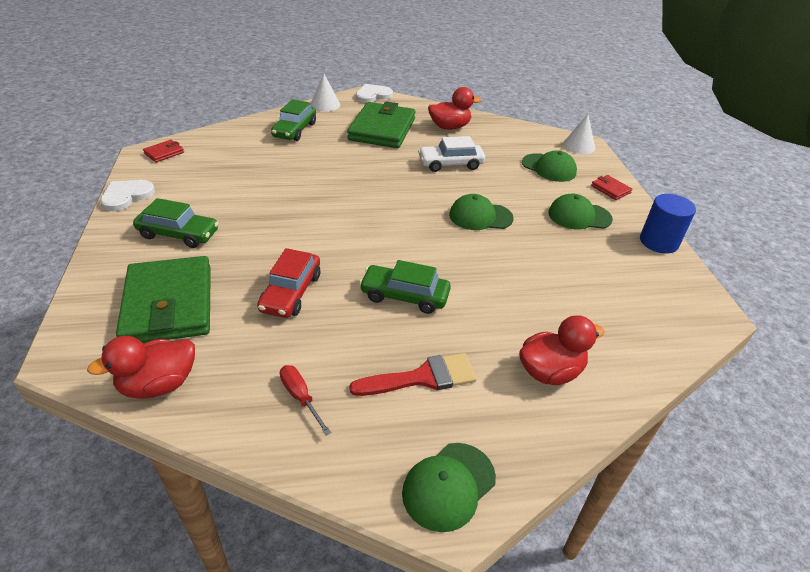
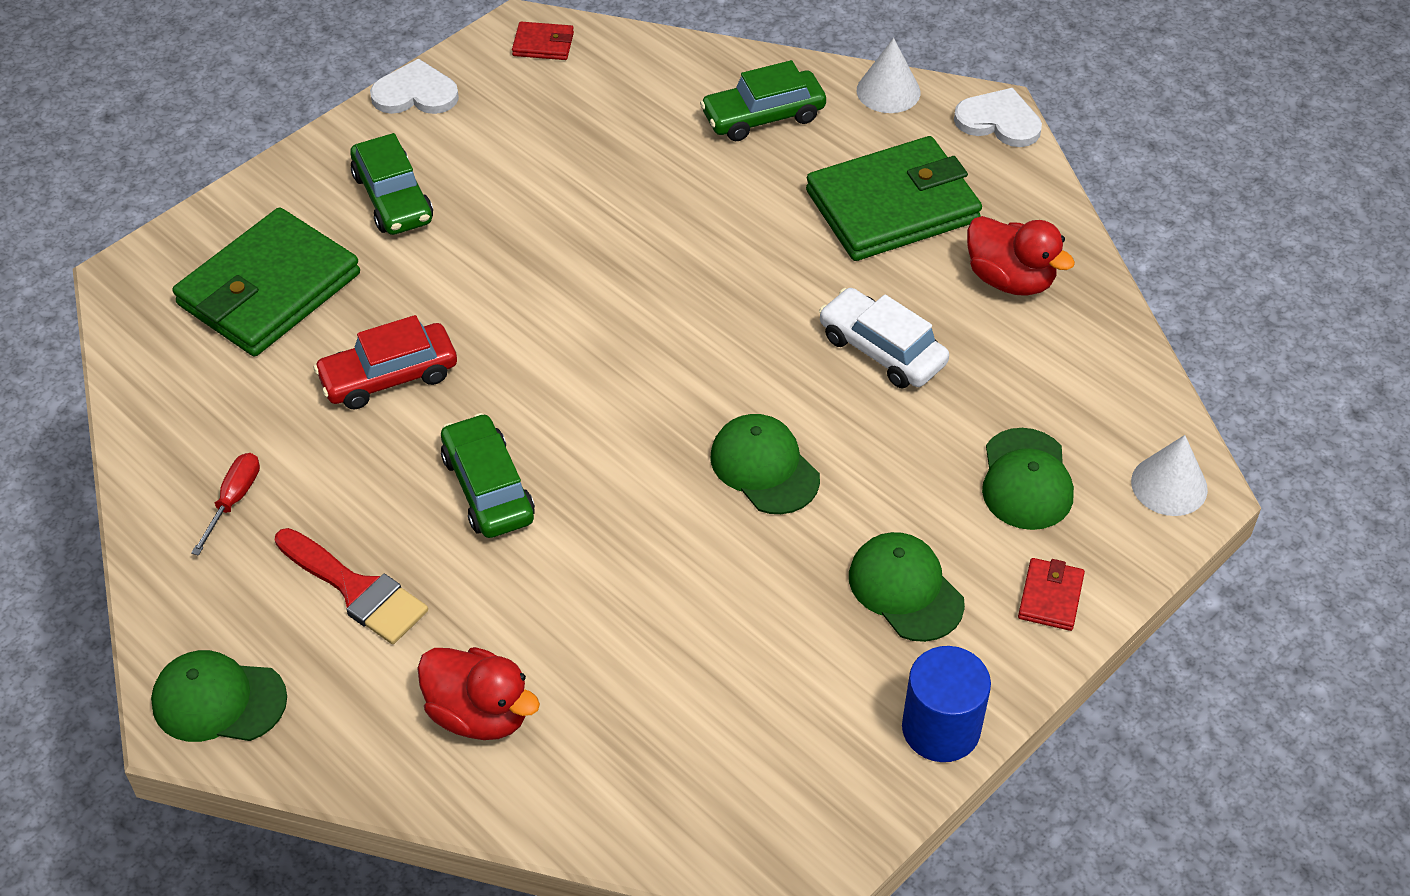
camera: 55 degrees right, 10 degrees up
red duck [87,336,195,399] -> none

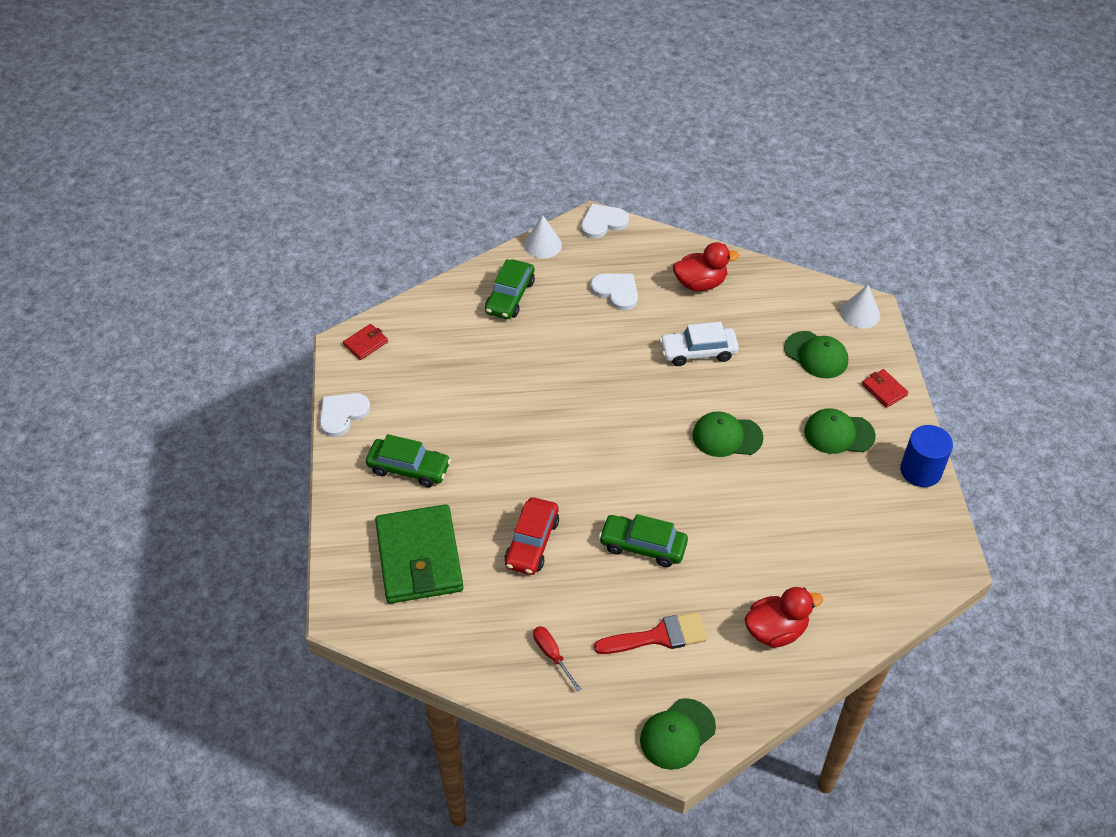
camera: 50 degrees left, 0 degrees up
green wallet [806,136,982,261] -> white heart [590,274,638,310]

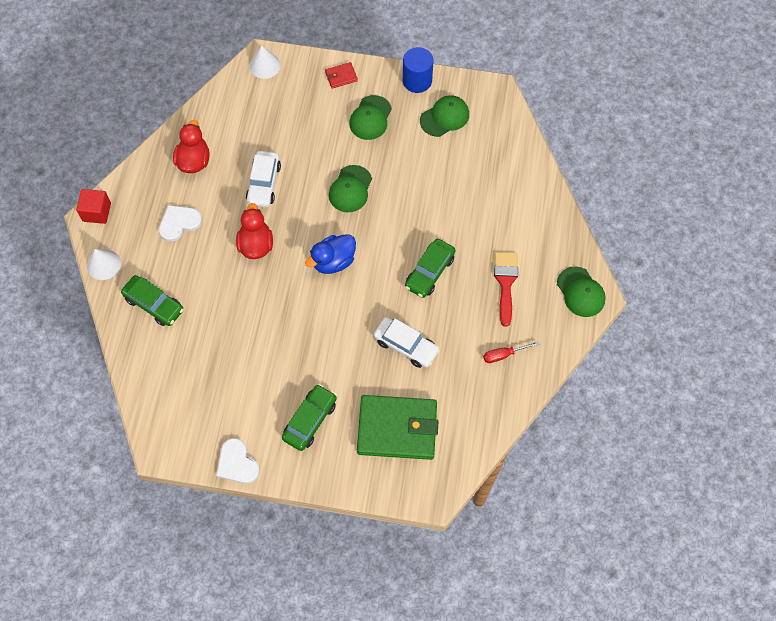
camera: 75 degrees left, 15 degrees up
red wallet [343,324,388,360] -> none
red car [504,497,559,575] -> white car [374,317,440,368]
white heart [581,204,629,239] -> red cube [76,189,111,224]
red duck [745,587,823,648] -> red duck moved to [236,203,273,259]
green cap [784,331,848,378] -> green cap moved to [420,95,469,137]
none -> blue duck [305,234,356,274]

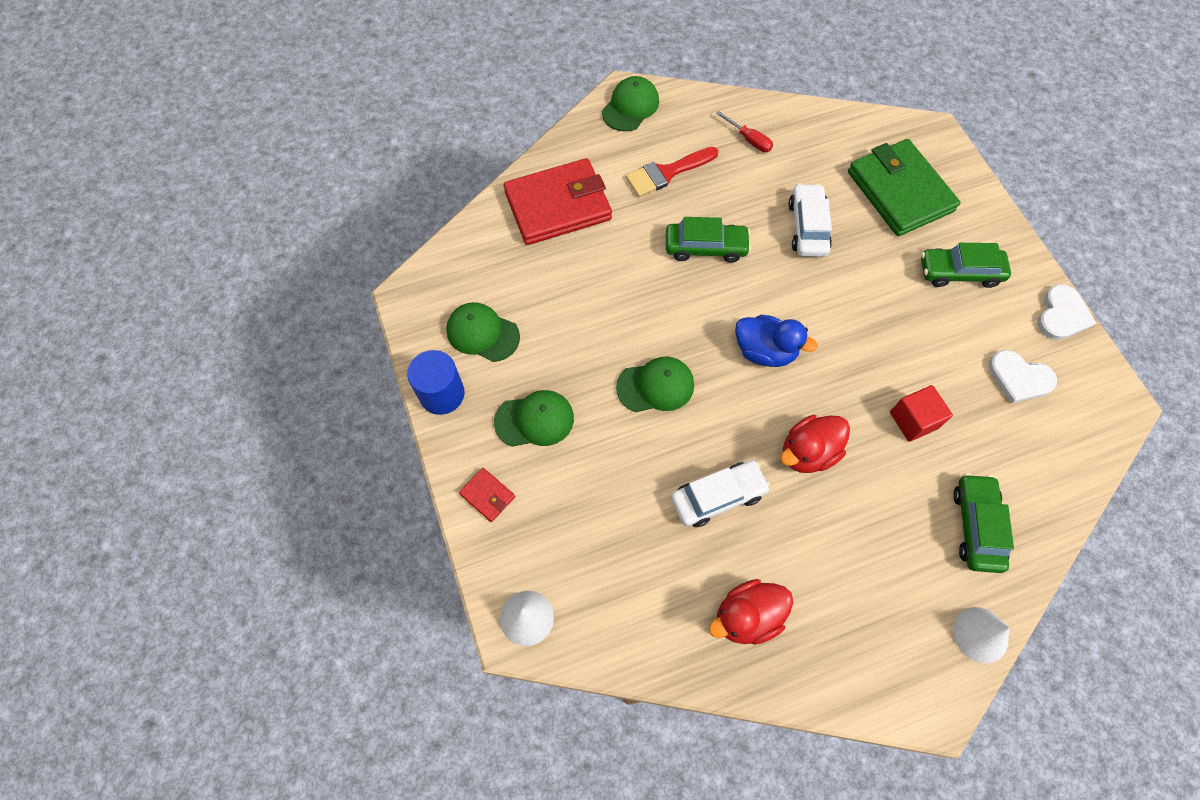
camera: 120 degrees left, 0 degrees up
red cube [76,189,111,224] -> red cube moved to [890,385,953,442]
white heart [159,205,202,242] -> white heart moved to [989,350,1057,404]
none -> red wallet [504,158,612,245]

